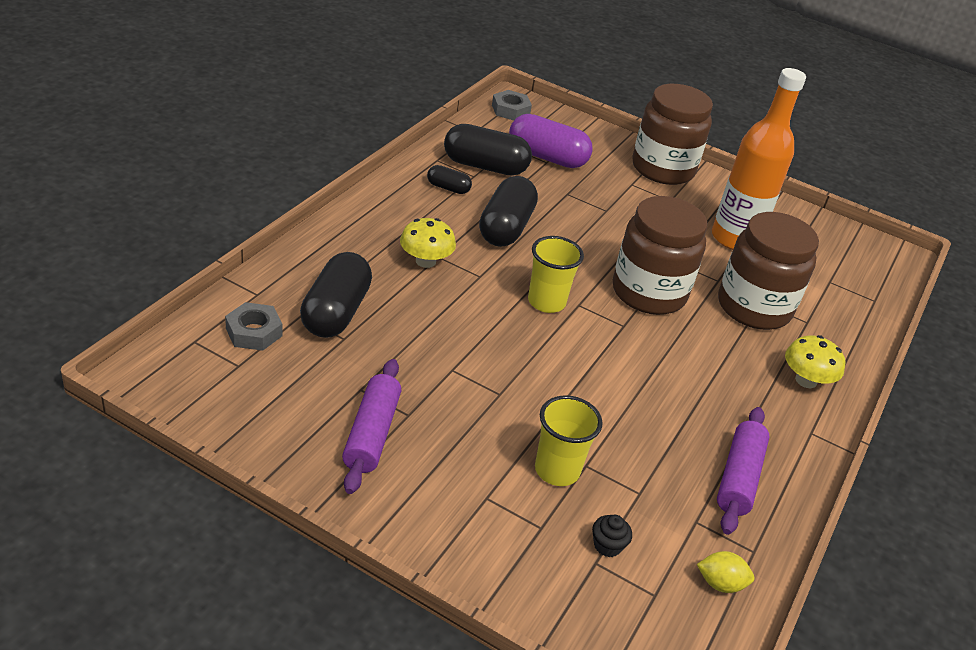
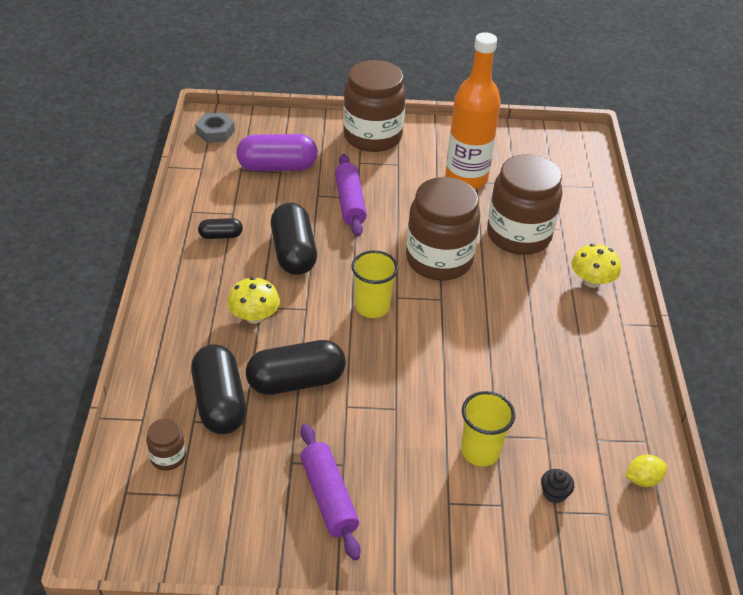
camera: 25 degrees left, 5 degrees up
grey nut [225,302,282,351] -> brown jar [146,419,186,471]
black capsule [444,124,532,176] -> black capsule moved to [246,340,346,395]
purple rolling pin [717,407,770,535] -> purple rolling pin moved to [335,154,367,237]

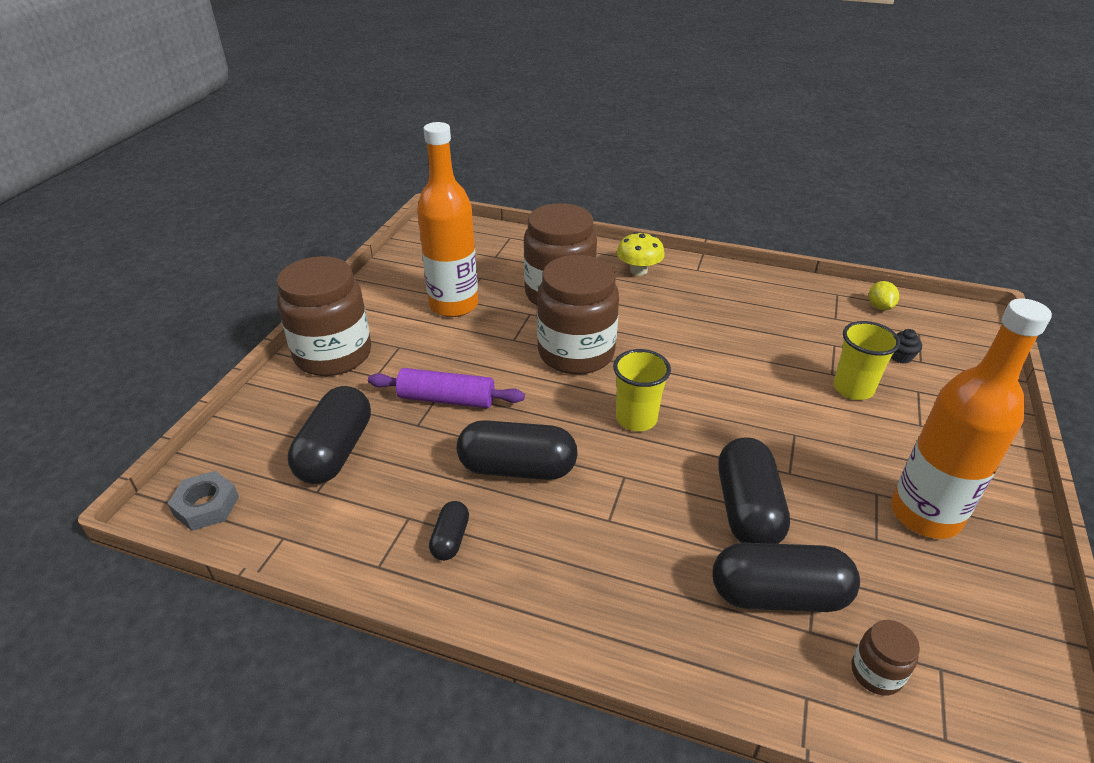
camera: 70 degrees left, 5 degrees down
yellow mushroom [227,277,280,324] -> none
purple capsule [236,134,318,171] -> black capsule [288,386,371,484]
purple rolling pin [300,424,361,560] -> orange bottle [891,298,1052,539]

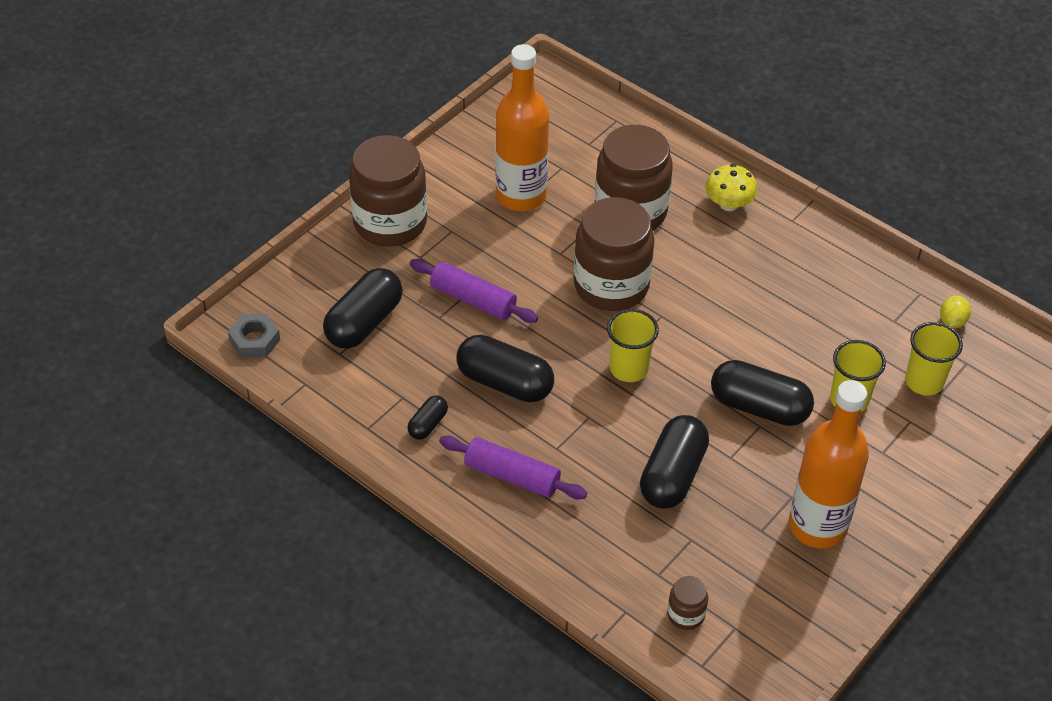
camera: 20 degrees right, 10 degrees up
black capsule [712,543,860,612] -> black capsule moved to [711,360,814,426]
black cupcake [891,329,922,364] -> yellow cup [905,322,963,396]
none -> purple rolling pin [439,436,587,499]

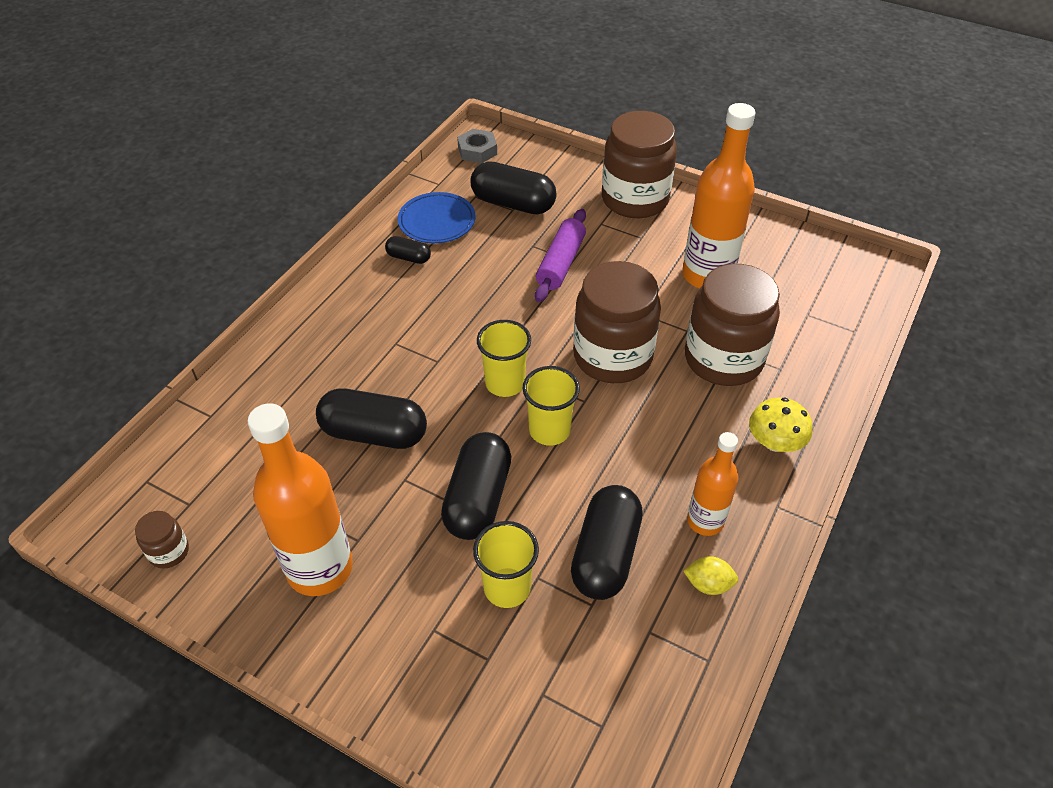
camera: 80 degrees right, 0 degrees up
purple rolling pin [439,436,587,499] -> none
black capsule [456,335,554,402] -> black capsule moved to [571,485,643,600]
brown jar [667,576,708,630] -> brown jar moved to [135,511,189,568]
yellow cup [905,322,963,396] -> yellow cup moved to [523,366,580,446]
yellow lemon [940,295,971,328] -> yellow lemon moved to [683,556,738,595]
none -> blue plate [398,192,476,243]
none -> orange bottle [687,432,738,536]

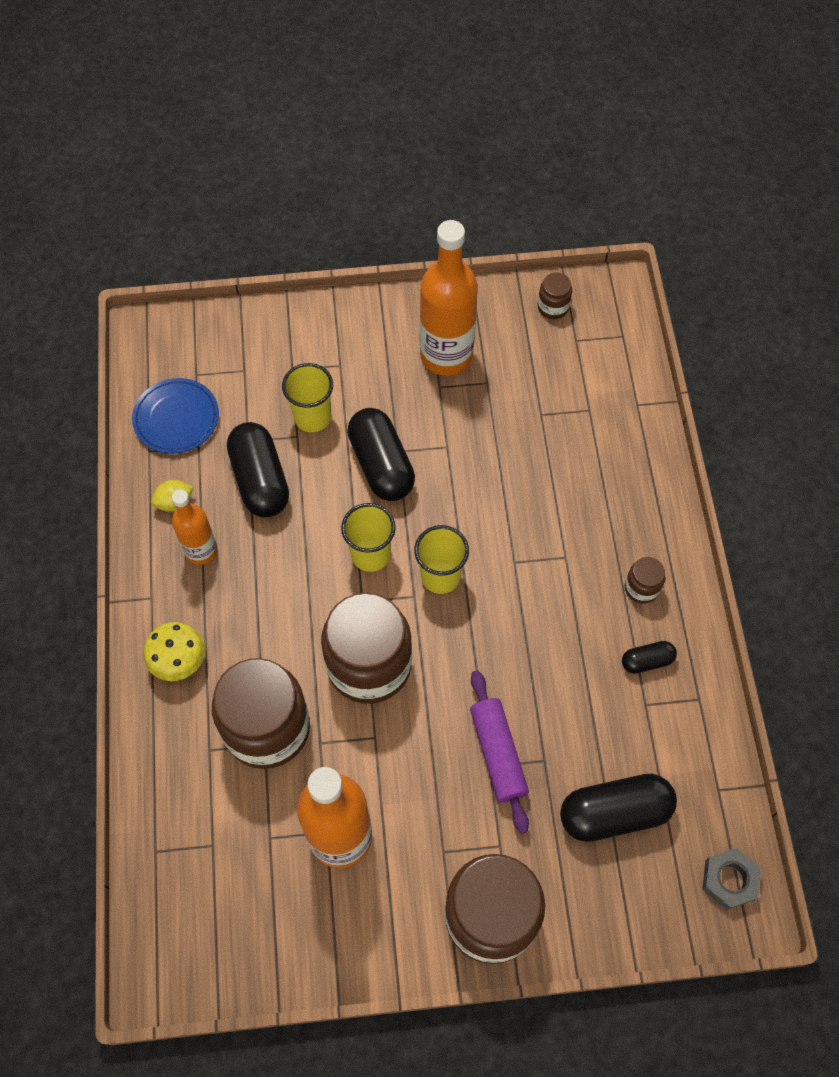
camera: 145 degrees right, 15 degrees up
black capsule [316,389,427,449] -> none
blue plate [398,192,476,243] -> blue plate moved to [132,378,219,454]
none -> brown jar [625,557,665,604]

